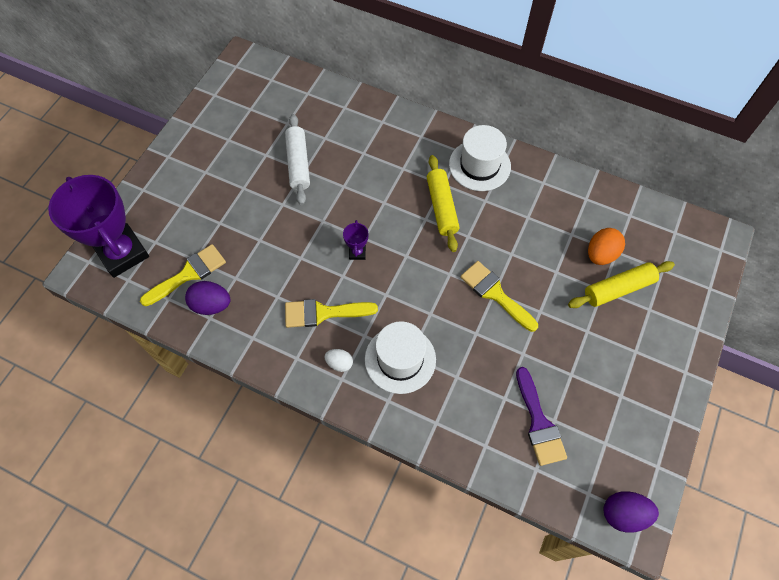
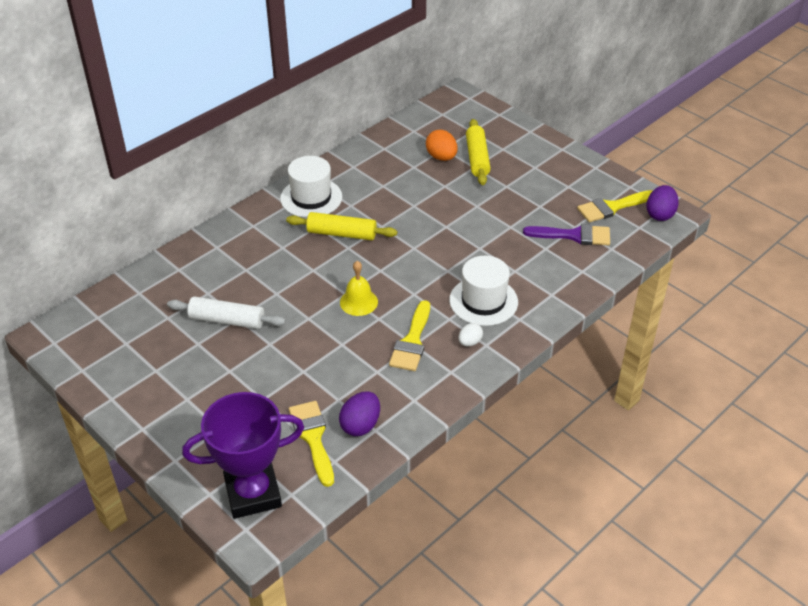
camera: 70 degrees left, 20 degrees down
purple trophy [343,220,369,260] -> yellow bell [340,261,378,316]
yellow brush [460,261,538,332] -> yellow brush moved to [577,190,652,222]

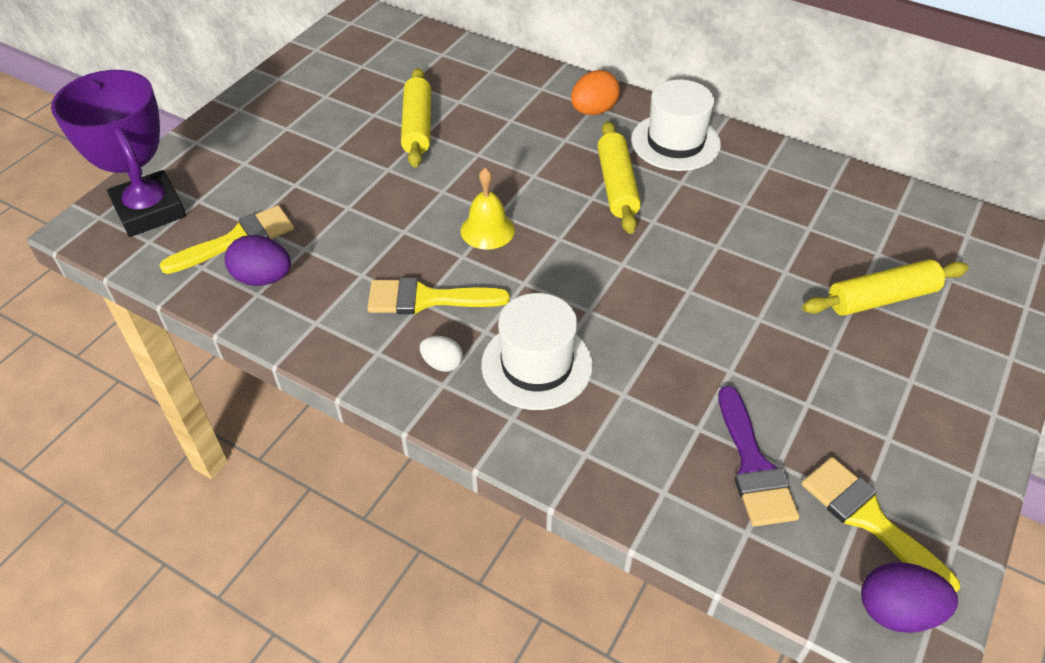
camera: 75 degrees right, 5 degrees up
white rolling pin [167,297,286,329] -> yellow rolling pin [401,68,431,167]
orange egg [426,130,458,161] -> orange egg moved to [571,70,620,115]

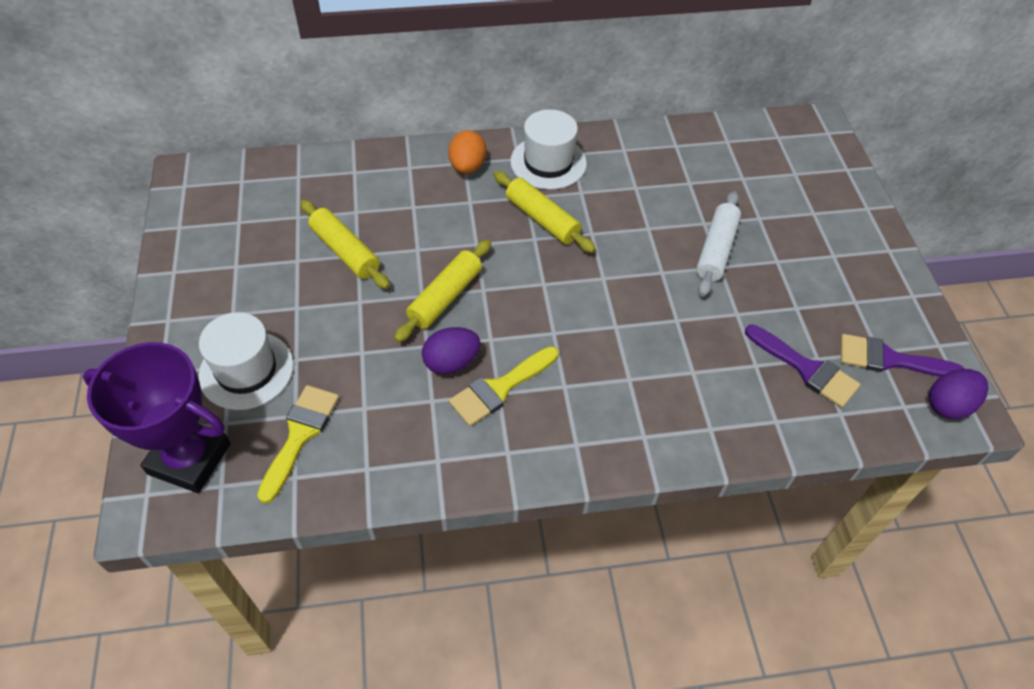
camera: 40 degrees left, 5 degrees up
purple egg [225,235,291,286] -> purple egg moved to [422,327,481,375]
white egg [420,336,463,372] -> none
yellow bell [461,168,515,250] -> none
white hat [481,293,593,410] -> white hat moved to [198,312,294,410]
yellow rolling pin [802,259,968,316] -> yellow rolling pin moved to [394,240,491,342]
yellow brush [802,457,960,592] -> purple brush [841,334,965,377]
none -> white rolling pin [696,191,741,297]

